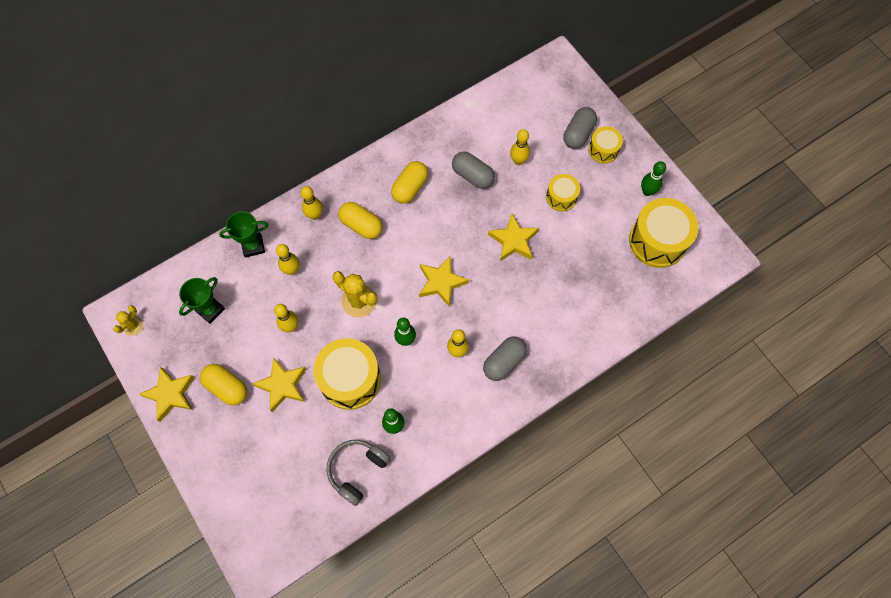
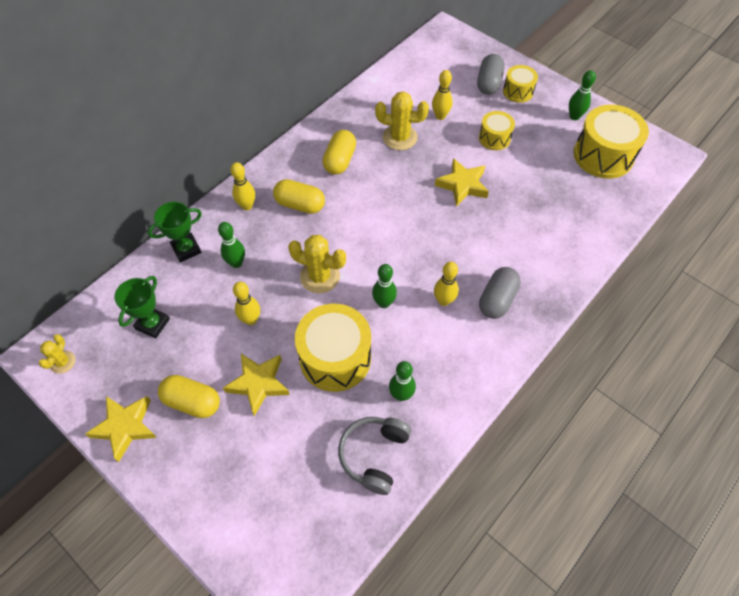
camera: 15 degrees left, 10 degrees down
yellow bowling pin [276,244,299,275] -> green bowling pin [218,222,245,268]
yellow star [419,256,469,307] -> none
grey capsule [452,151,495,189] -> yellow cactus [375,91,429,150]

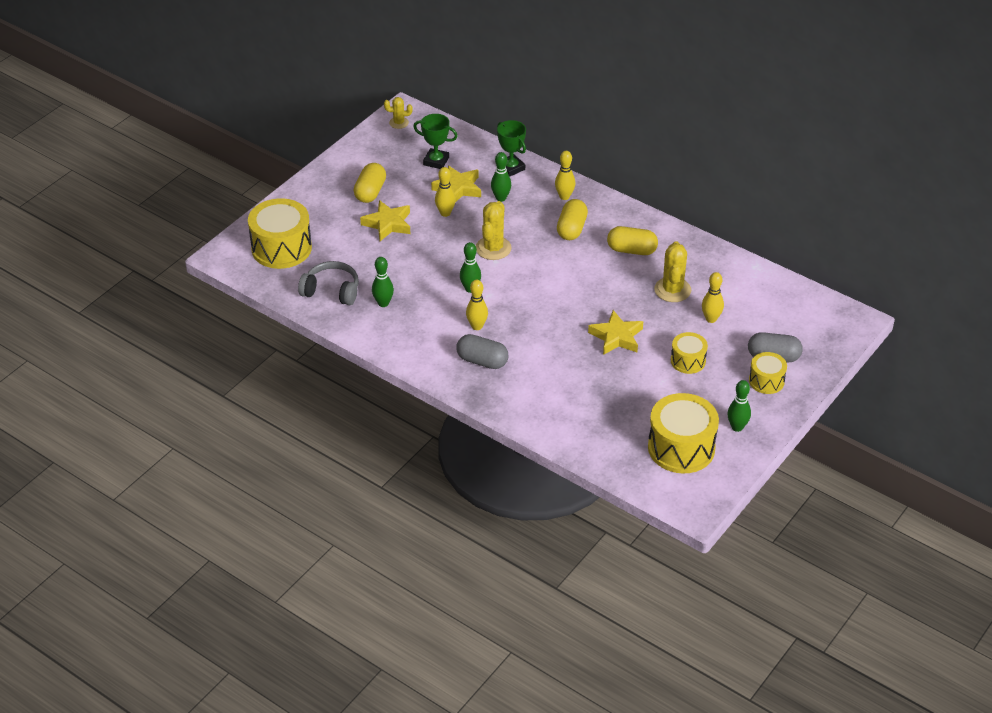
camera: 85 degrees right, 15 degrees down
yellow star [85,396,157,462] -> yellow star moved to [431,165,481,202]
yellow drum [295,304,371,392] -> yellow drum moved to [248,198,312,269]

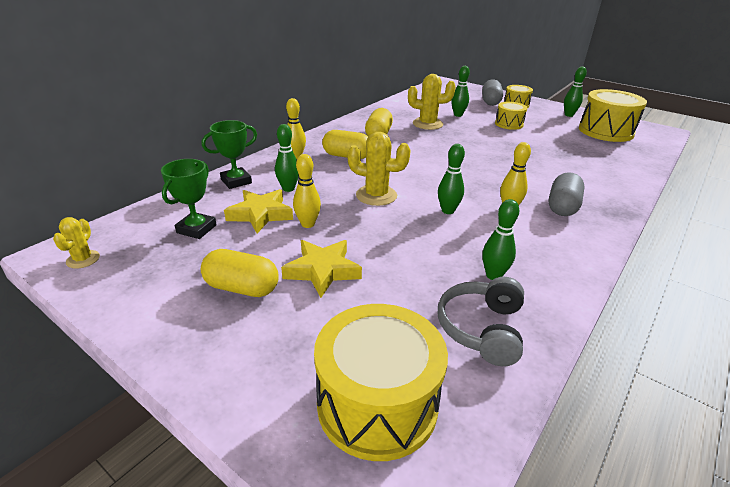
camera: 90 degrees left, 10 degrees down
yellow star [588,310,643,355] -> none
yellow bowling pin [702,272,724,323] -> green bowling pin [451,66,470,117]

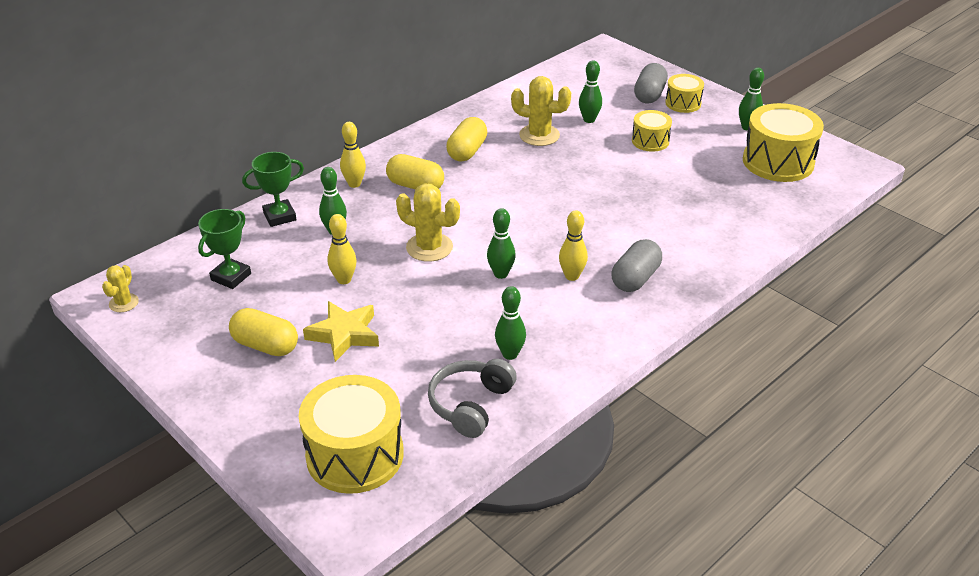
camera: 10 degrees right, 5 degrees up
yellow star [224,189,293,233] -> none

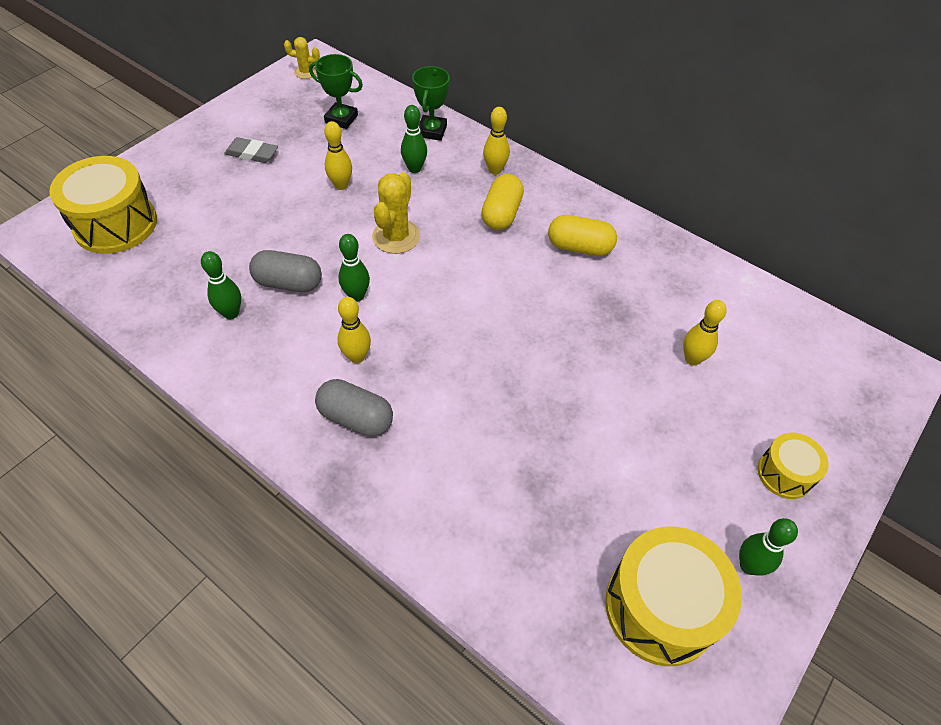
camera: 80 degrees right, 15 degrees up
yellow capsule [229,308,298,356] -> grey eraser [224,137,278,163]
green trophy [242,152,304,227] -> green trophy turned 45 degrees clockwise [412,66,450,141]
yellow star [303,301,379,362] -> none
grey headphones [428,359,517,438] -> none
yellow cactus [511,76,571,146] -> none
green bowling pin [579,60,602,123] -> yellow bowling pin [683,300,727,366]
yellow drum [632,110,672,151] -> none
grey capsule [634,63,668,103] -> grey capsule moved to [249,250,322,292]

